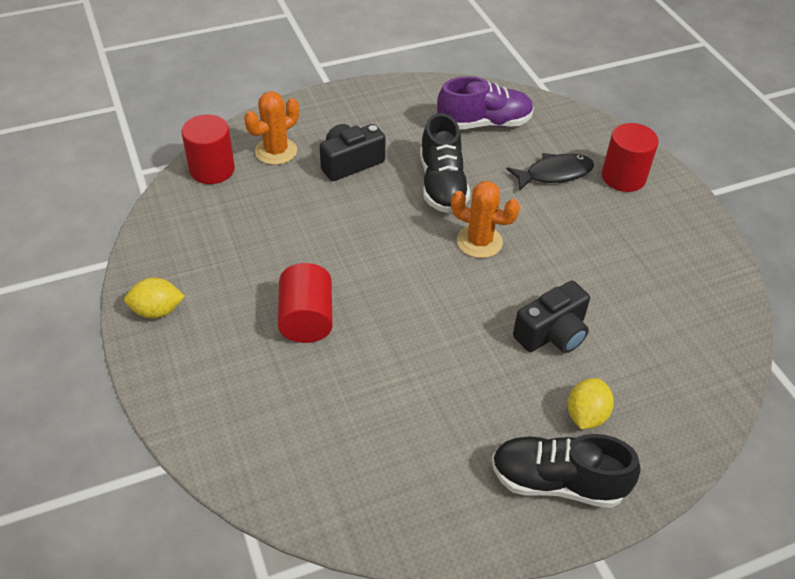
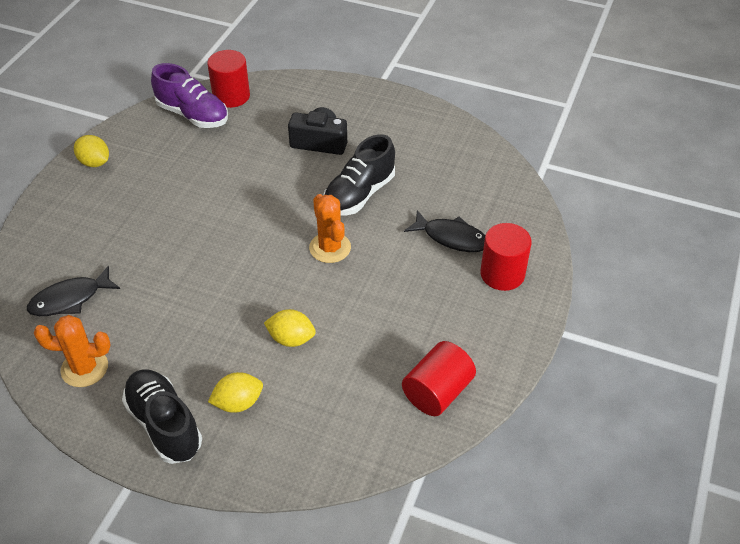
camera: 45 degrees right, 0 degrees up
orange cactus [244,91,299,165] -> orange cactus moved to [34,315,111,387]
red cylinder [278,263,333,343] -> red cylinder moved to [402,341,476,416]
purple shoe [437,76,534,129] -> purple shoe moved to [151,63,228,128]
black camera [513,281,590,353] -> yellow lemon [264,309,316,347]
none -> black fish [27,266,120,316]

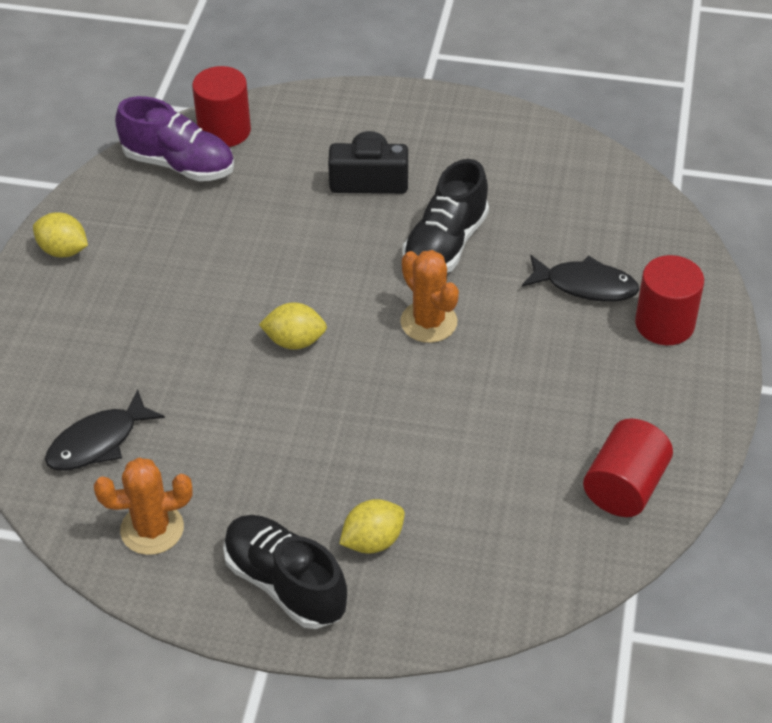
camera: 10 degrees left, 0 degrees up
yellow lemon [264,309,316,347] -> yellow lemon moved to [259,302,327,350]

